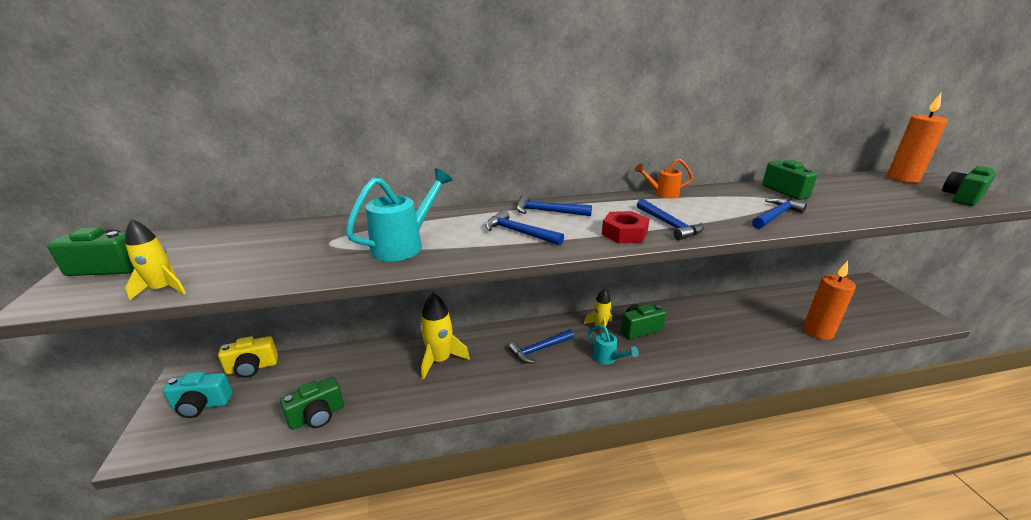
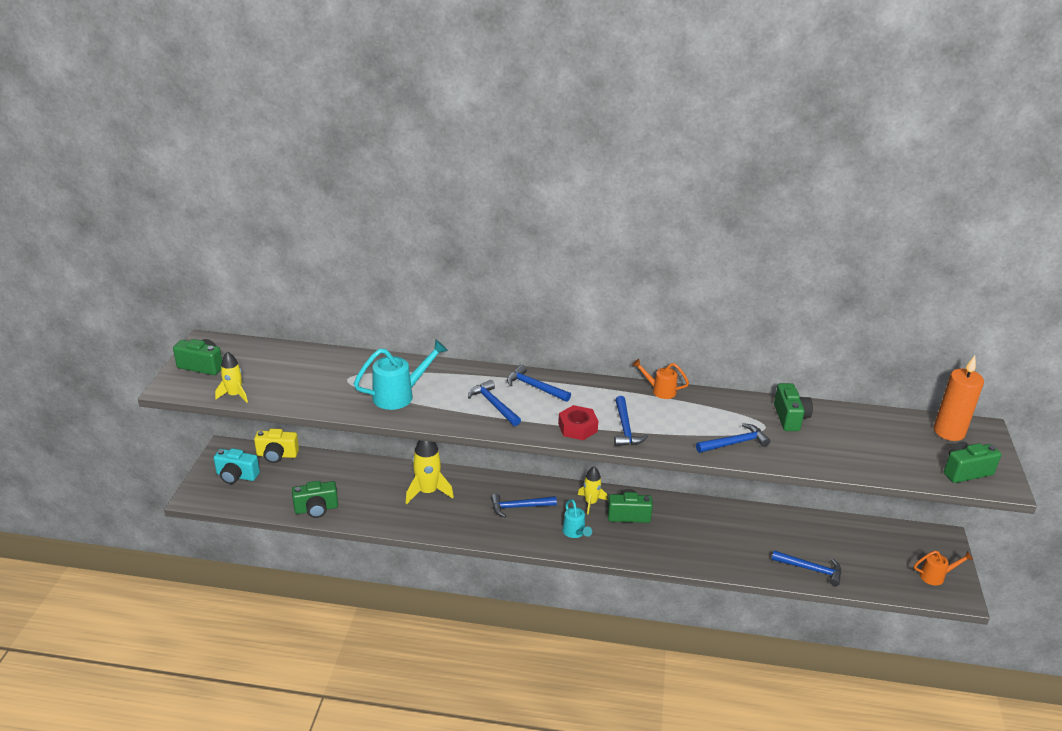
camera: 20 degrees right, 5 degrees up
orange candle [803,261,856,340] -> blue hammer [772,551,841,586]
none -> orange watering can [914,551,973,586]

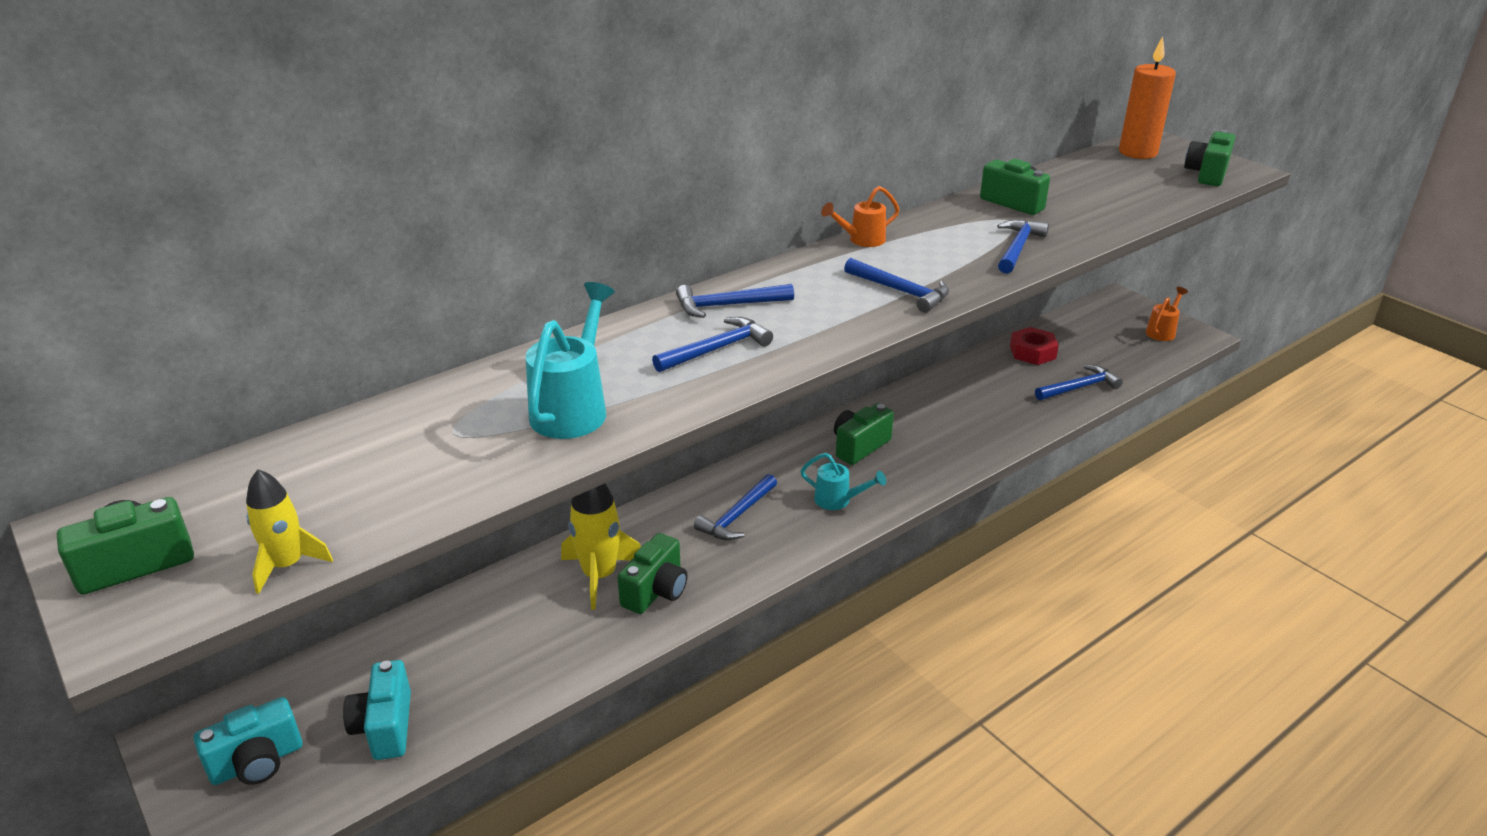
camera: 45 degrees left, 0 degrees up
yellow camera [254,428,299,463] -> none
green camera [292,481,338,518] -> green camera moved to [617,533,688,614]
blue hammer [468,380,521,426] -> blue hammer turned 135 degrees clockwise [652,317,773,372]
red nut [558,405,598,440] -> red nut moved to [1010,327,1059,365]
yellow rocket [578,466,607,514] -> none
none -> turquoise camera [343,660,411,760]

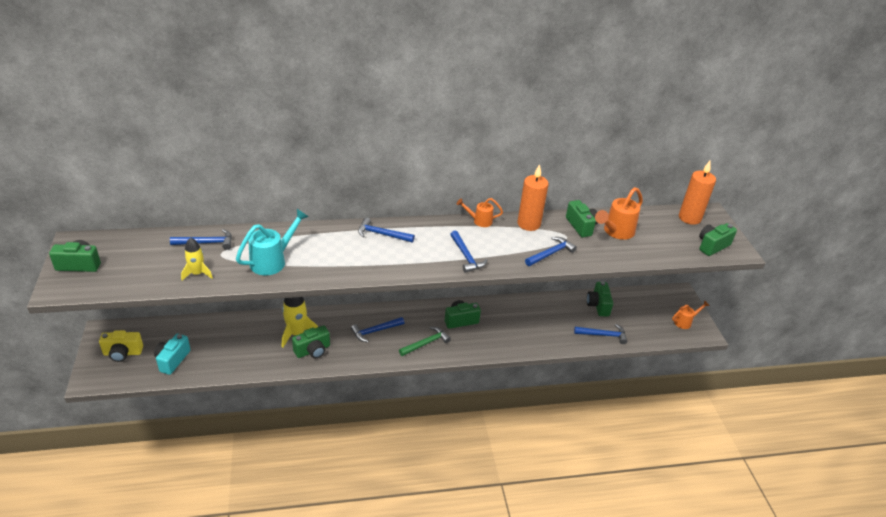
camera: 25 degrees right, 5 degrees up
turquoise camera [194,697,303,785] -> yellow camera [99,330,143,362]
yellow rocket [246,469,333,594] -> yellow rocket moved to [181,237,213,281]
blue hammer [652,317,773,372] -> blue hammer moved to [170,229,232,250]
turquoise watering can [800,453,886,510] -> green hammer [399,327,451,356]
red nut [1010,327,1059,365] -> green camera [587,281,613,317]
none -> orange candle [518,164,549,231]
none -> orange watering can [595,187,643,240]

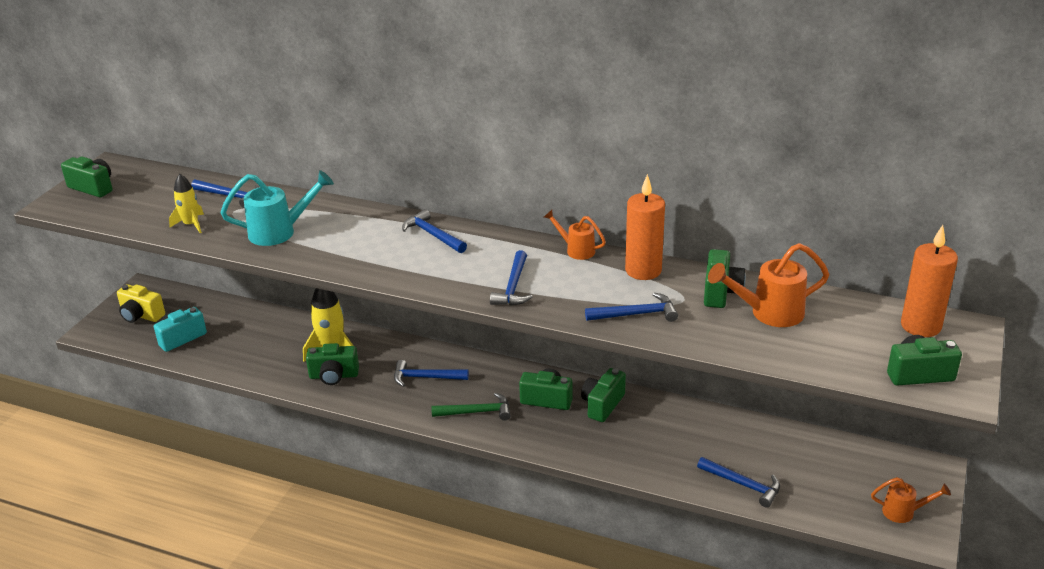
camera: 35 degrees right, 5 degrees down
green camera [587,281,613,317] -> green camera moved to [581,368,626,422]

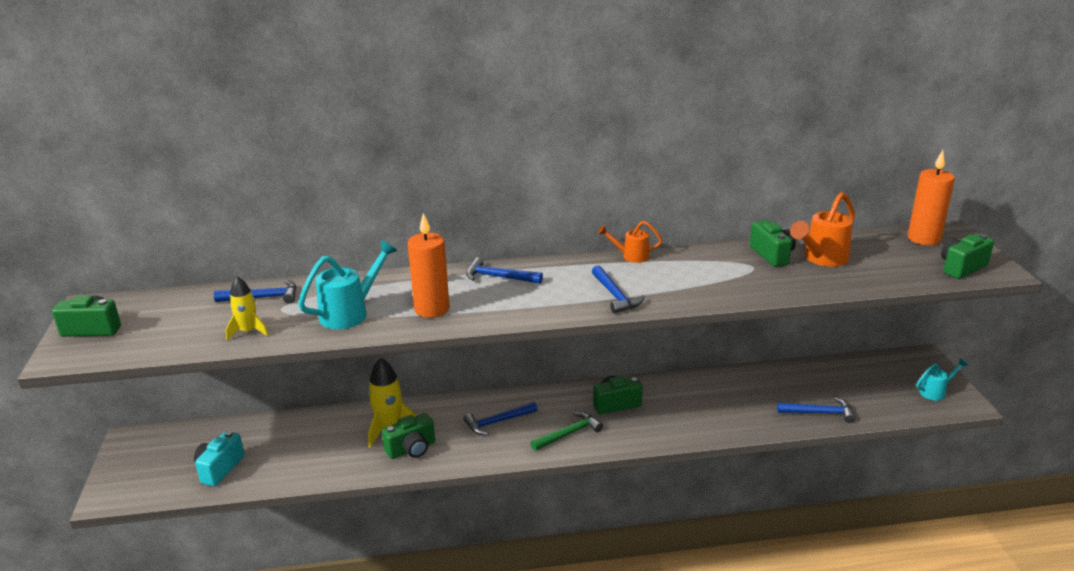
camera: 30 degrees left, 5 degrees down
yellow camera [117,284,165,323] -> none
green camera [581,368,626,422] -> none
blue hammer [585,293,678,322] -> none
orange candle [625,174,665,280] -> orange candle moved to [408,213,450,318]
orange watering can [871,477,951,523] -> turquoise watering can [916,358,968,401]

